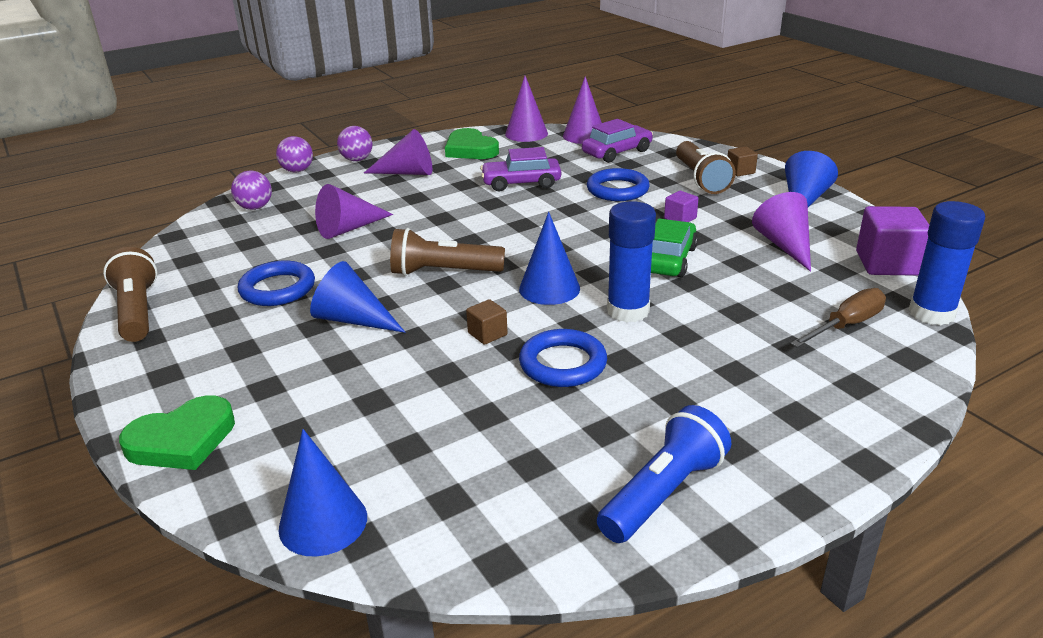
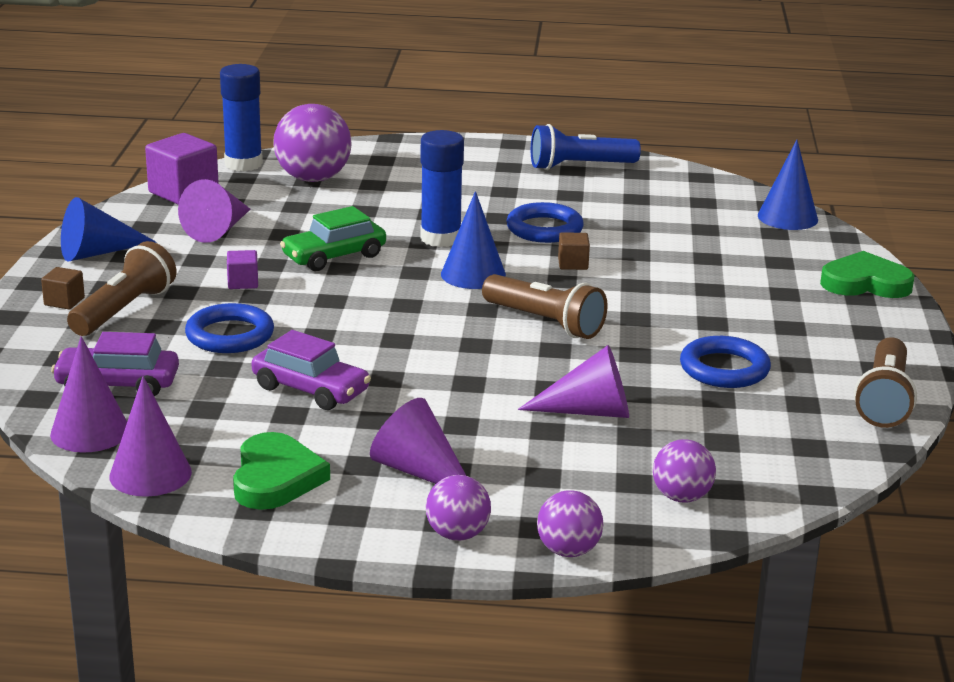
camera: 145 degrees left, 5 degrees down
blue cone [310,261,405,333] -> none
brown screwdriver [790,288,886,348] -> purple ball [273,104,352,182]

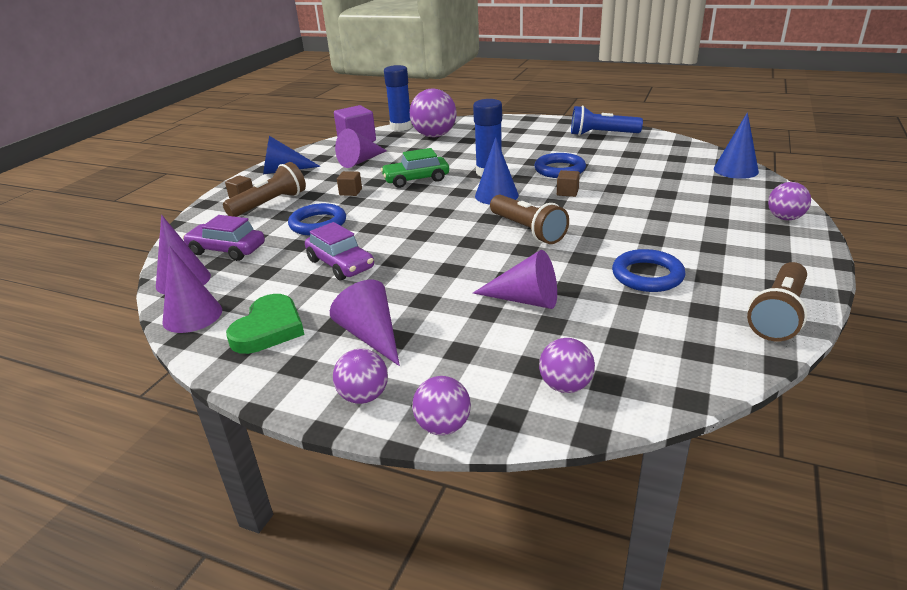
camera: 20 degrees right, 5 degrees up
purple cube [227,250,258,289] -> brown cube [337,171,362,196]
green heart [820,251,915,298] -> purple ball [768,182,811,220]

